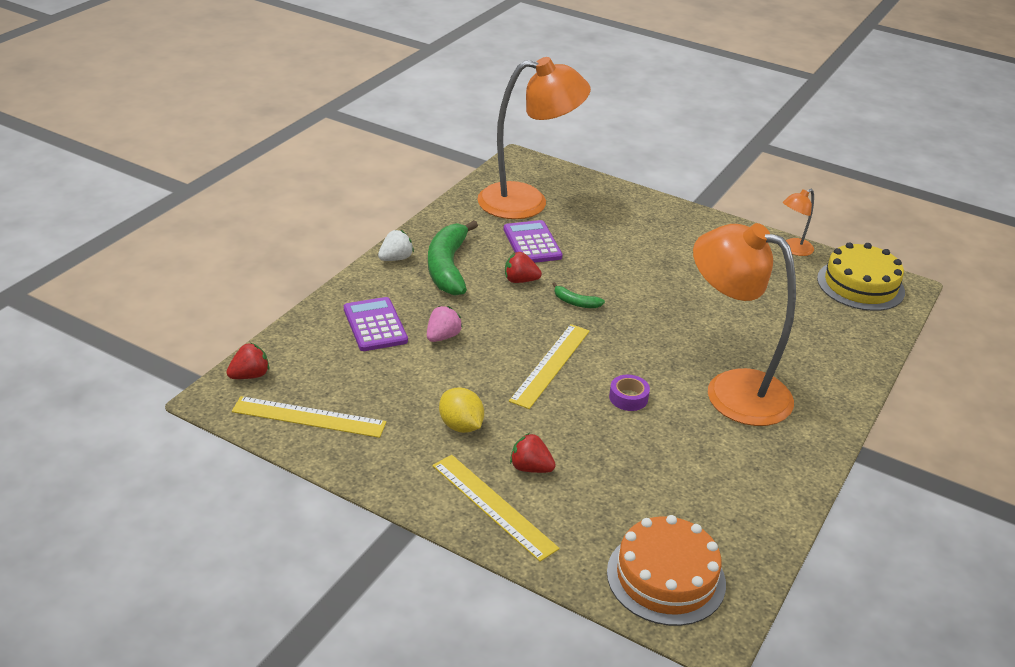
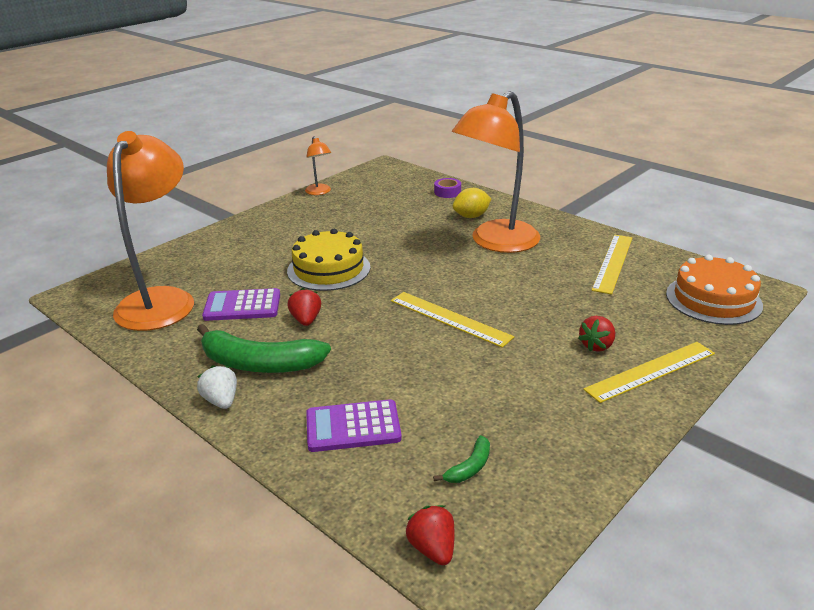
camera: 75 degrees left, 5 degrees down
yellow ruler [232,396,387,438] -> yellow ruler moved to [592,235,632,295]
pink strawberry [427,306,463,342] -> none
yellow lemon [439,388,484,433] -> yellow lemon moved to [453,188,491,218]
red strawberry [505,252,542,283] -> red strawberry turned 150 degrees clockwise [288,288,321,326]
green banana [552,282,605,308] -> green banana moved to [433,435,490,483]
purple tape [609,375,650,411] -> purple tape moved to [434,178,461,198]
yellow cake [817,242,905,311] -> yellow cake moved to [287,229,370,291]

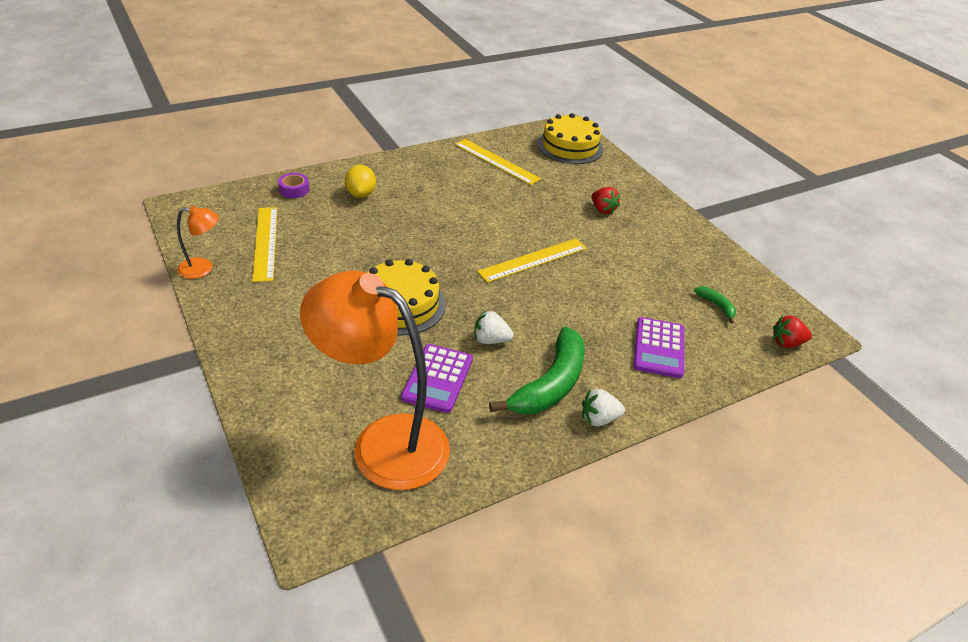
camera: 75 degrees left, 10 degrees up
red strawberry [288,288,321,326] -> white strawberry [475,310,513,344]
orange lamp [452,91,540,253] -> none
yellow ruler [583,342,715,403] -> yellow ruler moved to [252,207,277,282]
orange cake [666,255,763,325] -> yellow cake [537,113,603,164]

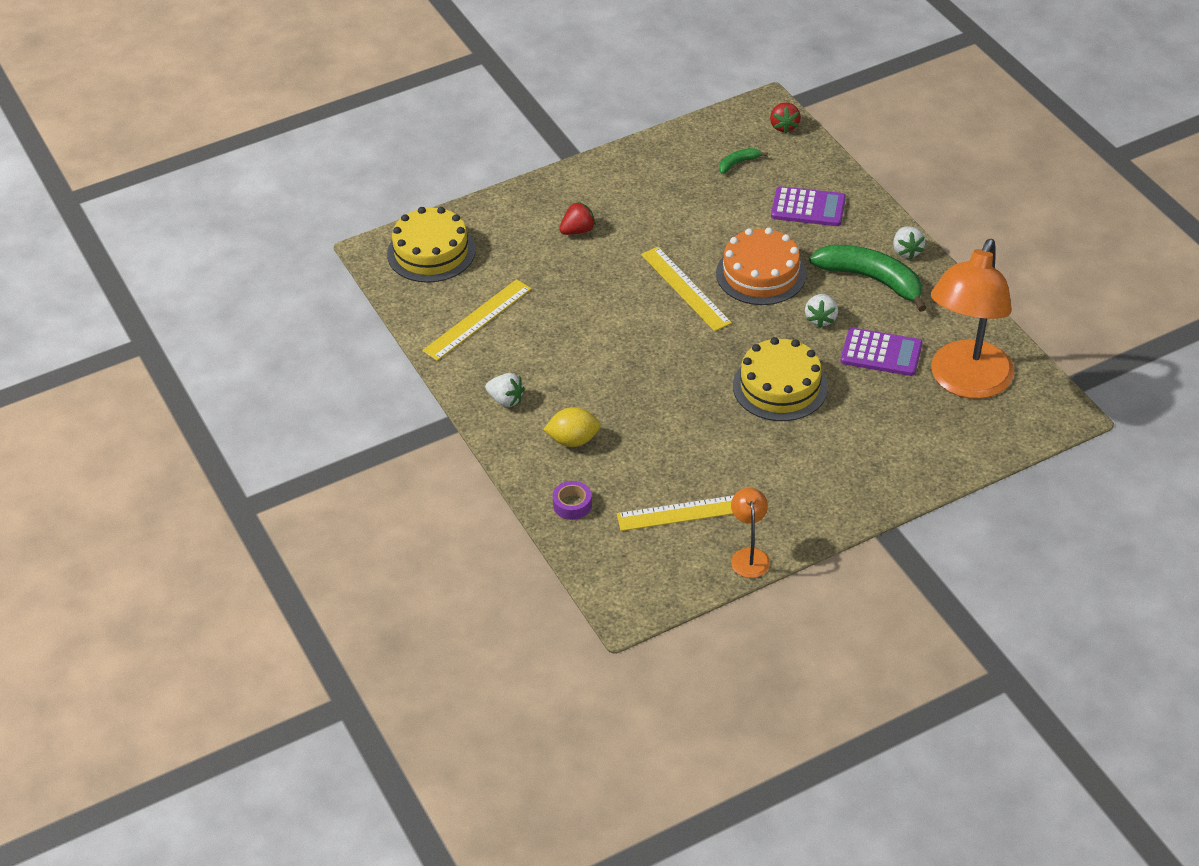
camera: 85 degrees left, 5 degrees up
none -> white strawberry [485,373,525,407]
none -> orange cake [716,227,806,305]

